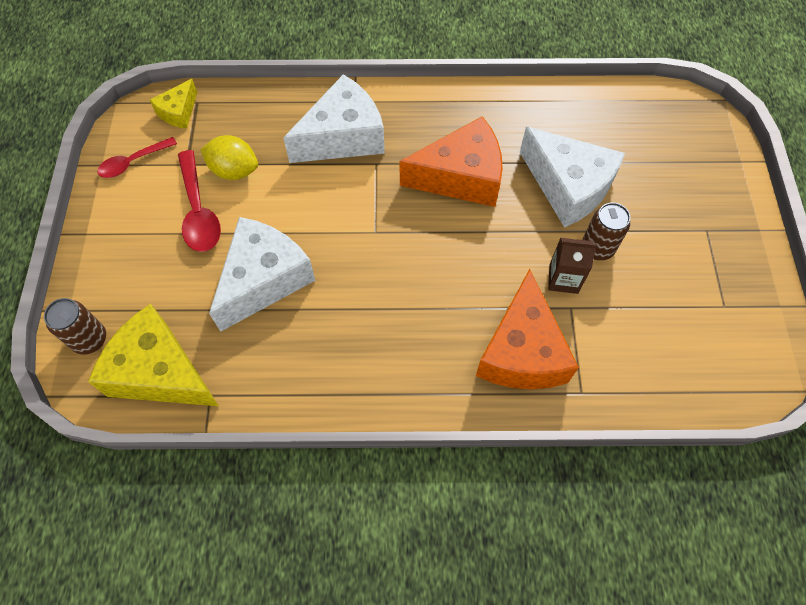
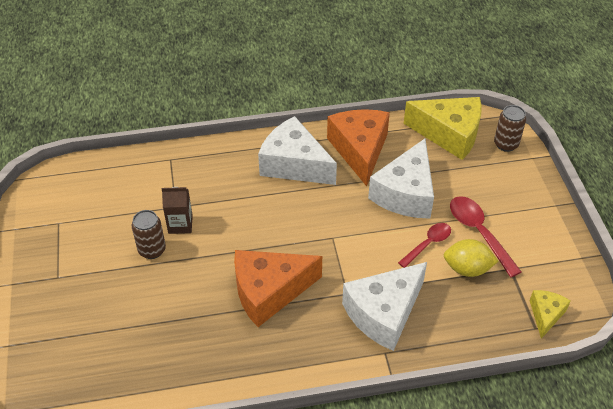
camera: 170 degrees right, 15 degrees down
red spoon [97,137,177,178] -> red spoon moved to [398,223,451,268]
orange cheese [476,269,579,389] -> orange cheese moved to [327,109,390,186]
white cheese [520,127,625,228] -> white cheese moved to [258,116,337,185]

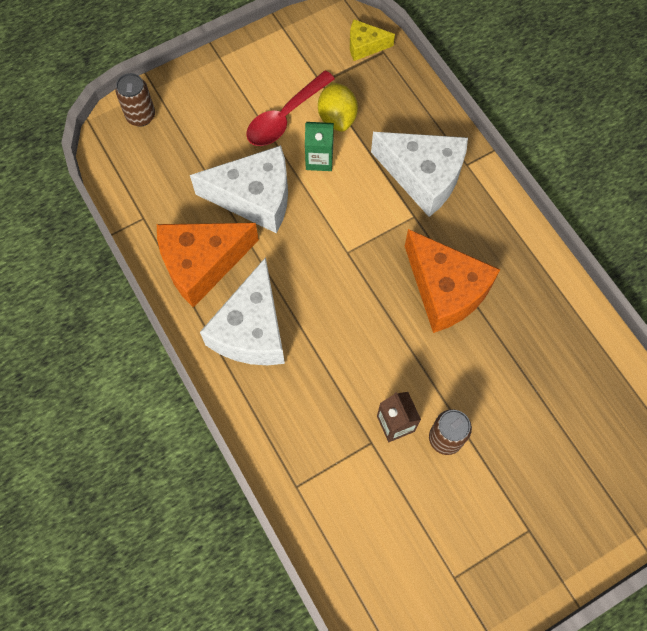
camera: 110 degrees left, 20 degrees up
red spoon [398,223,451,268] -> green carton [305,122,334,171]
yellow cheese [404,97,482,160] -> none

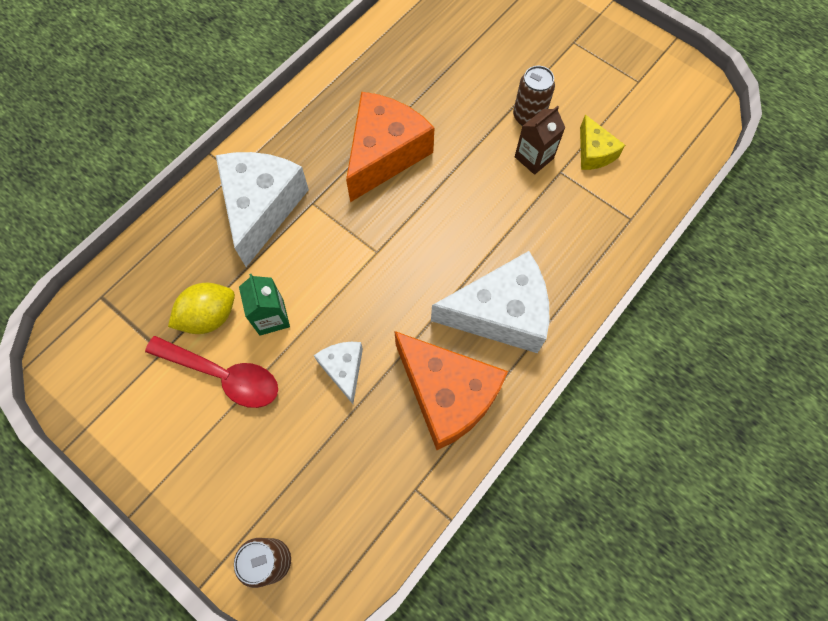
camera: 110 degrees left, 0 degrees up
white cheese [190,145,288,234] -> white cheese [314,342,363,404], size x0.51
yellow cheese [350,19,395,61] -> yellow cheese moved to [580,114,625,170]

